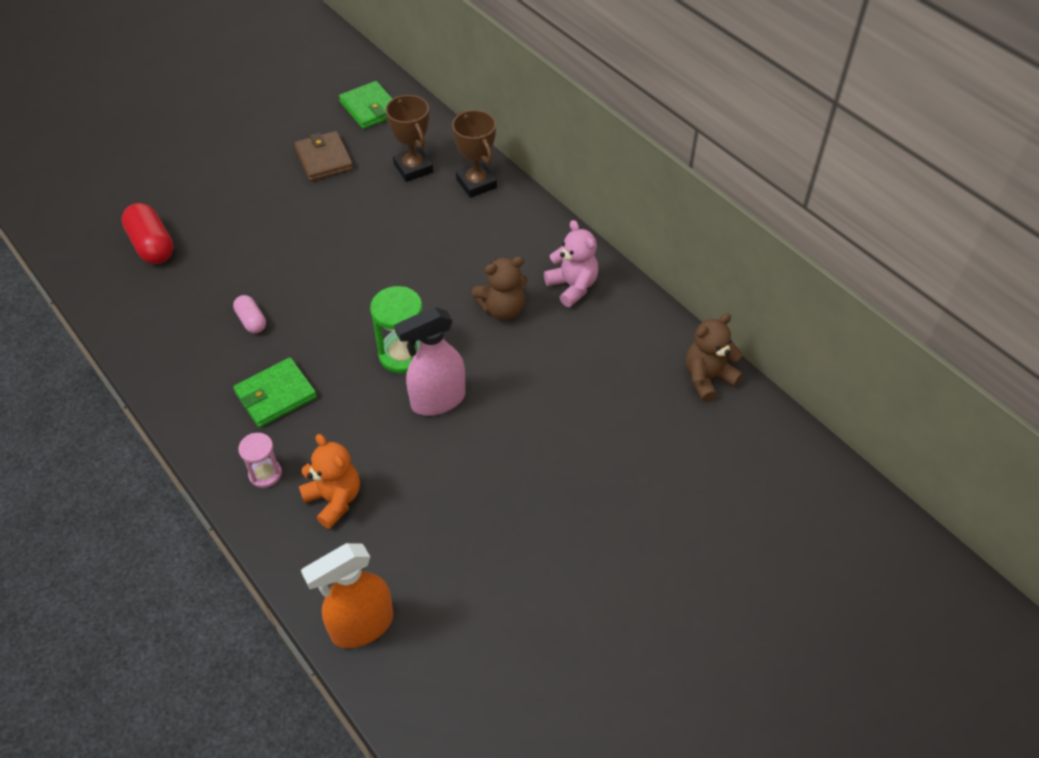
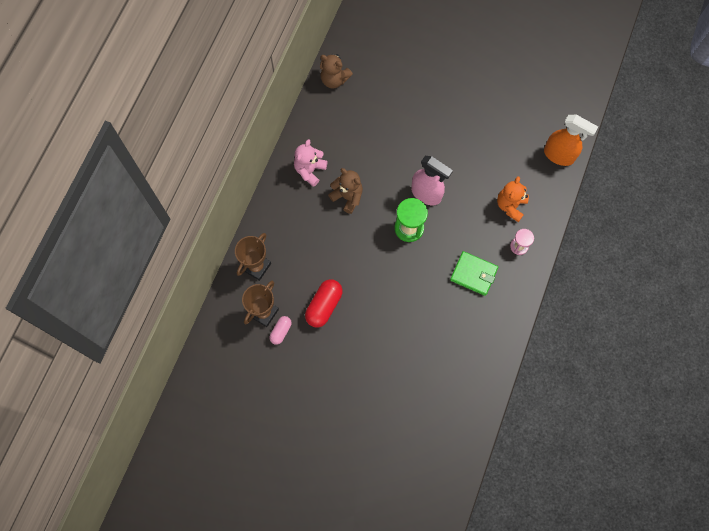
camera: 120 degrees left, 20 degrees up
red capsule [121,203,174,264] -> red capsule moved to [305,279,343,328]
pink capsule [233,295,266,333] -> pink capsule moved to [269,316,292,345]
brown wallet [294,131,353,181] -> none
green wallet [339,81,392,129] -> none

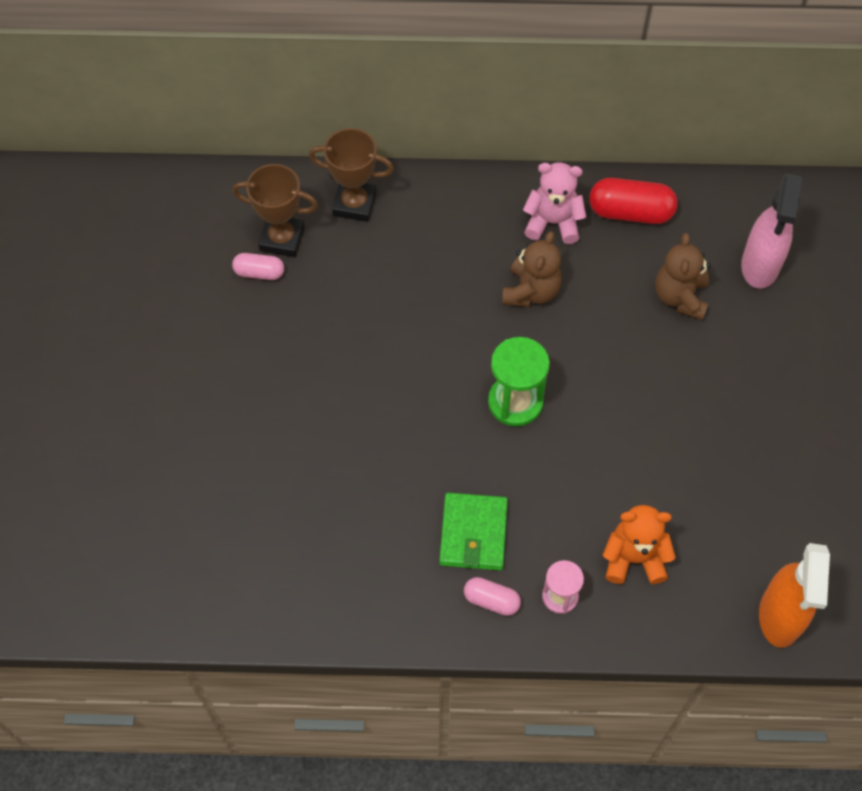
camera: 70 degrees right, 10 degrees down
red capsule [305,279,343,328] -> red capsule moved to [589,178,678,224]
brown teddy bear [320,54,353,88] -> brown teddy bear moved to [655,233,711,320]
pink spray bottle [411,156,453,205] -> pink spray bottle moved to [741,173,802,289]
none -> pink capsule [464,577,521,616]

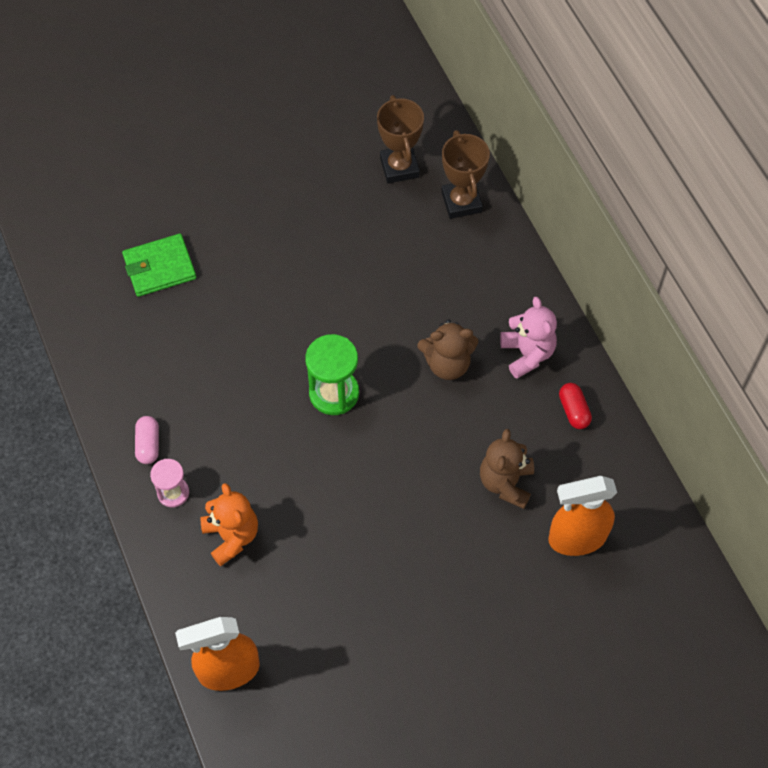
camera: 65 degrees right, 0 degrees up
pink capsule [232,253,284,280] -> none
green wallet [439,493,508,570] -> green wallet moved to [122,234,196,297]
red capsule [589,178,678,224] -> red capsule [559,383,592,429], size x0.58
brown teddy bear [655,233,711,320] -> brown teddy bear turned 60 degrees counterclockwise [480,429,534,509]
pink spray bottle [741,173,802,289] -> orange spray bottle [548,476,617,556]

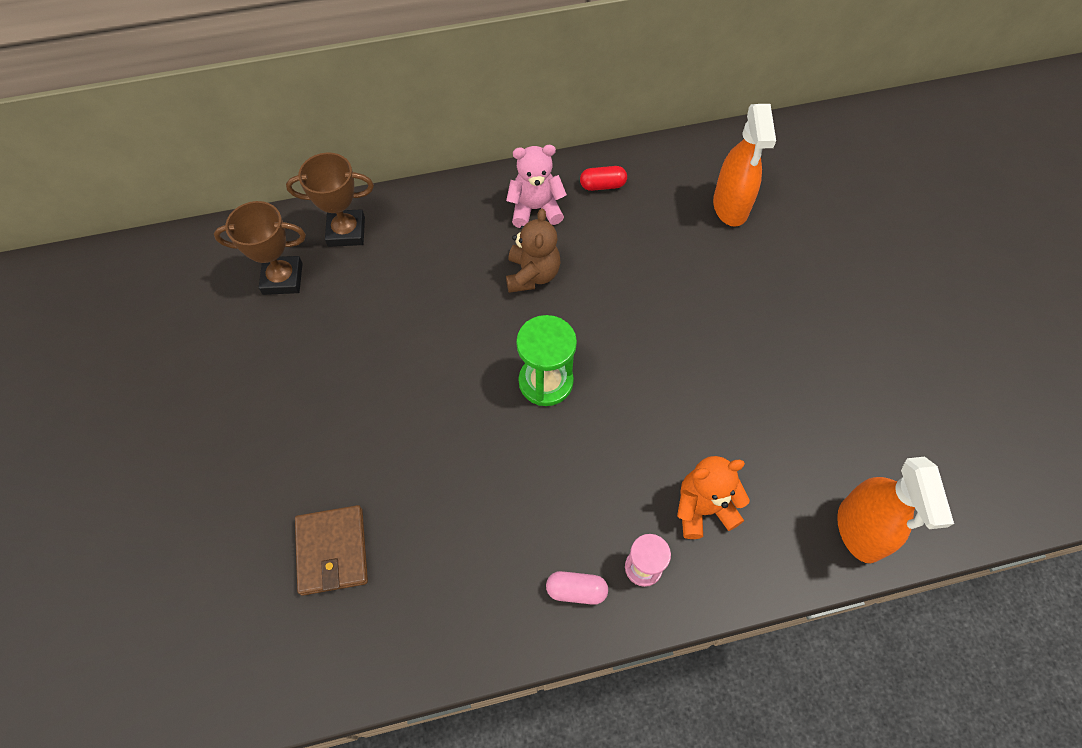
camera: 80 degrees left, 0 degrees up
green wallet [122,234,196,297] -> brown wallet [295,505,368,596]
brown teddy bear [480,429,534,509] -> none

